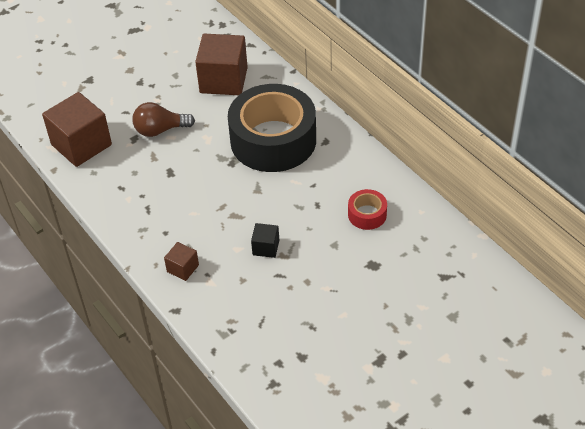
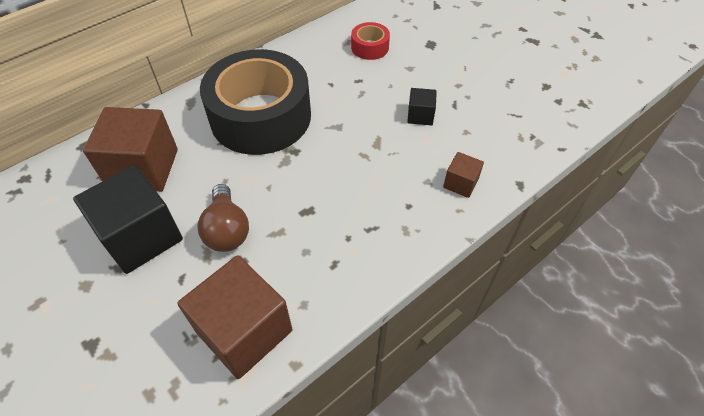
camera: 95 degrees left, 5 degrees up
none -> black cube [73,165,183,274]

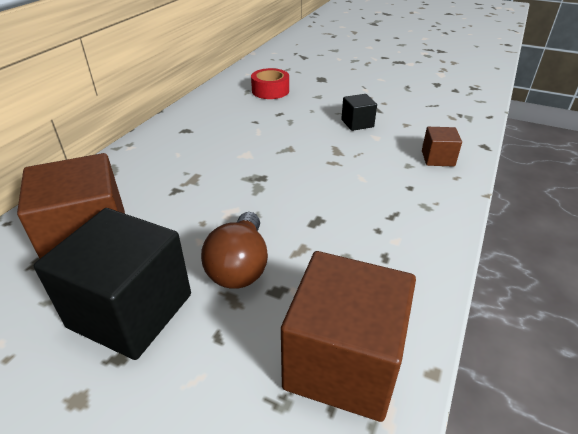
camera: 25 degrees left, 15 degrees down
brown light bulb [198,184,249,252] -> brown light bulb turned 45 degrees clockwise [201,212,268,289]
black tape [200,49,311,155] -> none

